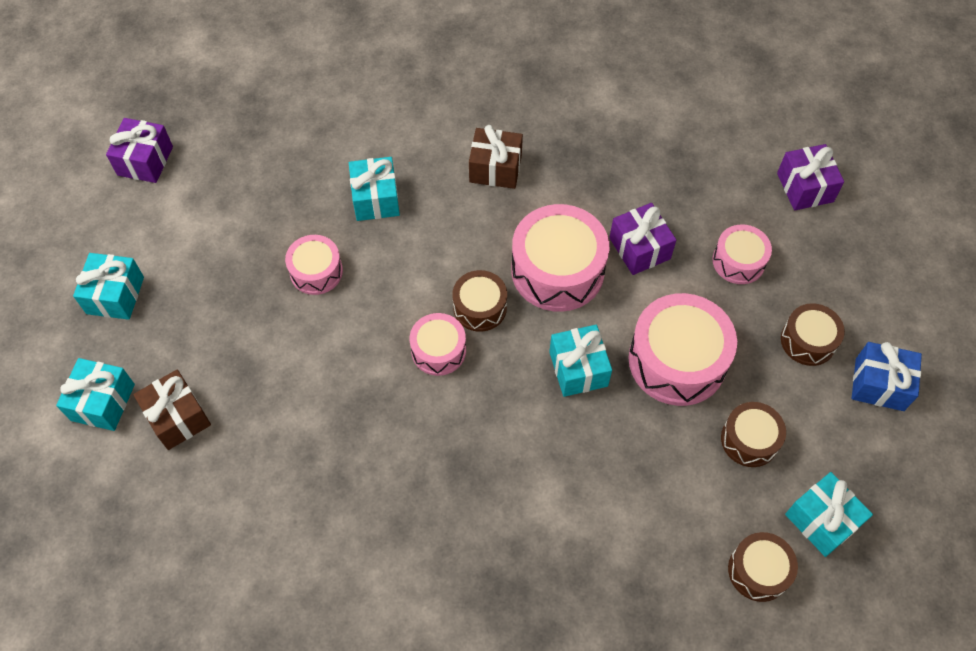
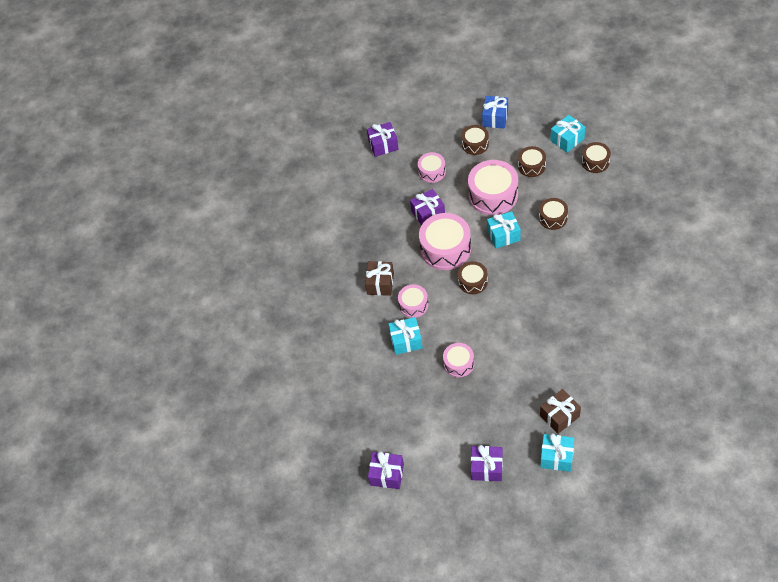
camera: 85 degrees left, 5 degrees down
turquoise gift [73,253,144,320] -> purple gift [471,445,503,481]
pink drum [410,313,466,376] -> pink drum moved to [398,284,429,318]
none -> brown drum [539,198,568,230]

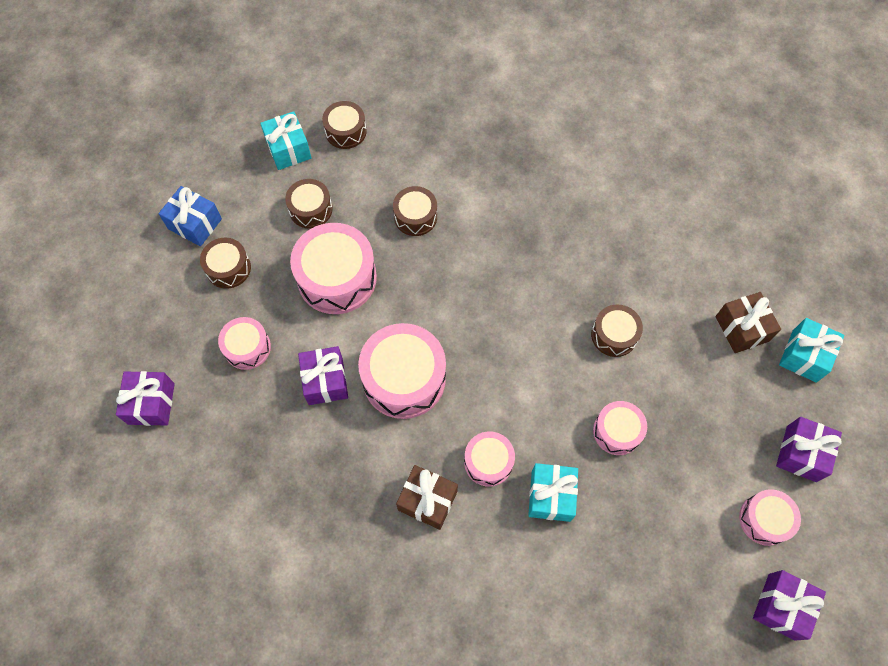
camera: 80 degrees left, 10 degrees up
brown drum [458,261,488,294] -> brown drum moved to [591,304,643,357]
turquoise gift [487,211,521,249] -> none
none -> pink drum [739,489,801,546]

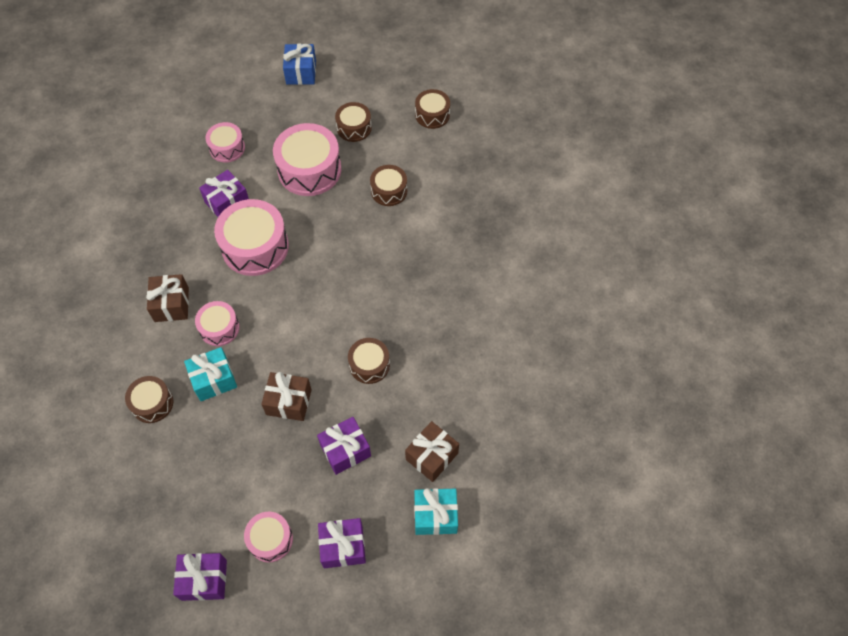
camera: 60 degrees right, 5 degrees down
purple gift [116,371,175,426] -> purple gift moved to [317,417,371,475]
brown drum [200,238,251,289] -> brown drum moved to [125,376,173,423]
turquoise gift [260,111,311,170] -> none
pink drum [593,401,647,455] -> brown gift [261,372,312,421]

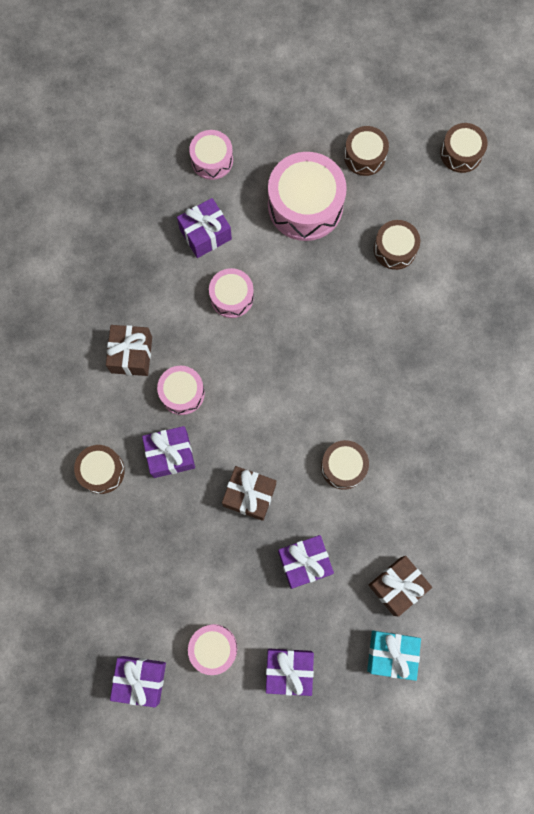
camera: 10 degrees right, 15 degrees up
turquoise gift [184,347,237,401] -> purple gift [142,426,195,478]
pink drum [214,199,289,276] -> pink drum [209,268,254,318], size x0.57
blue gift [283,44,316,85] -> none

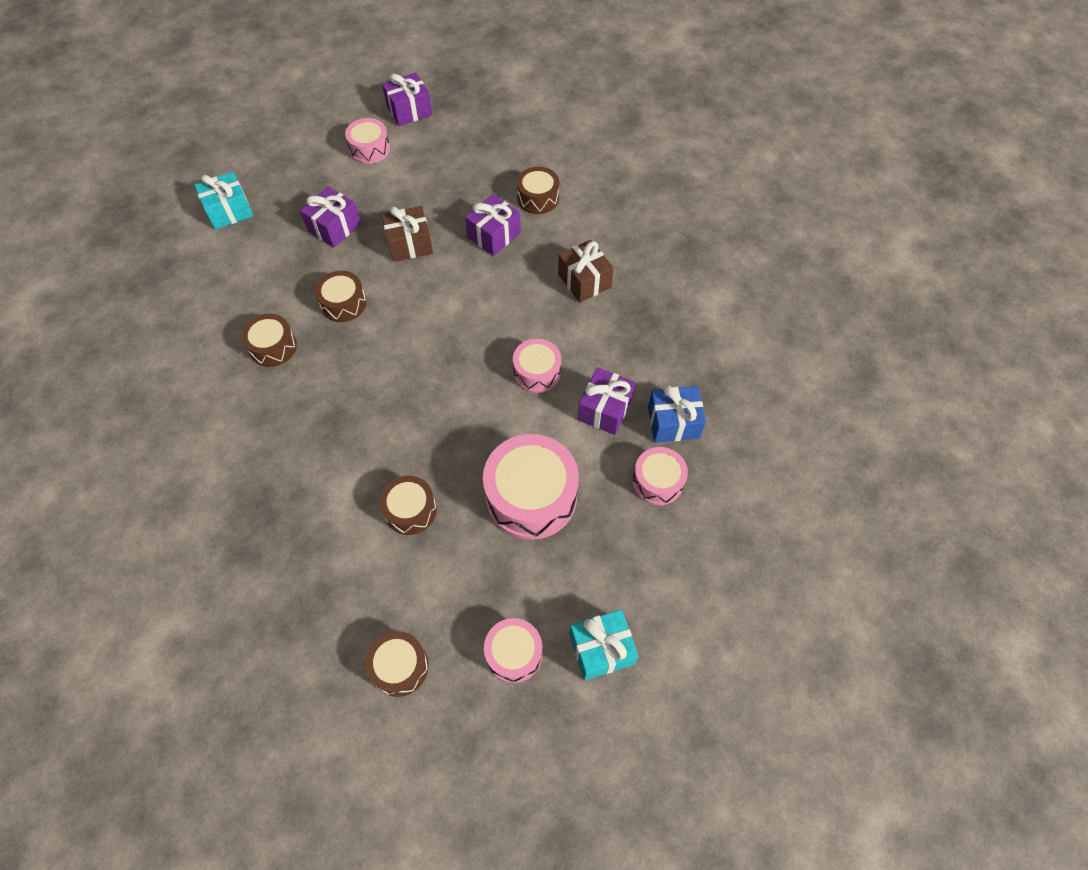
camera: 145 degrees right, 15 degrees down
pink drum [157,366,205,415] -> pink drum moved to [484,618,542,683]
purple gift [266,649,314,696] -> none
brown drum [344,126,389,176] -> brown drum moved to [241,314,297,367]
brown gift [369,556,432,616] -> none
none -> turquoise gift [569,609,638,680]
none -> blue gift [648,385,706,443]

